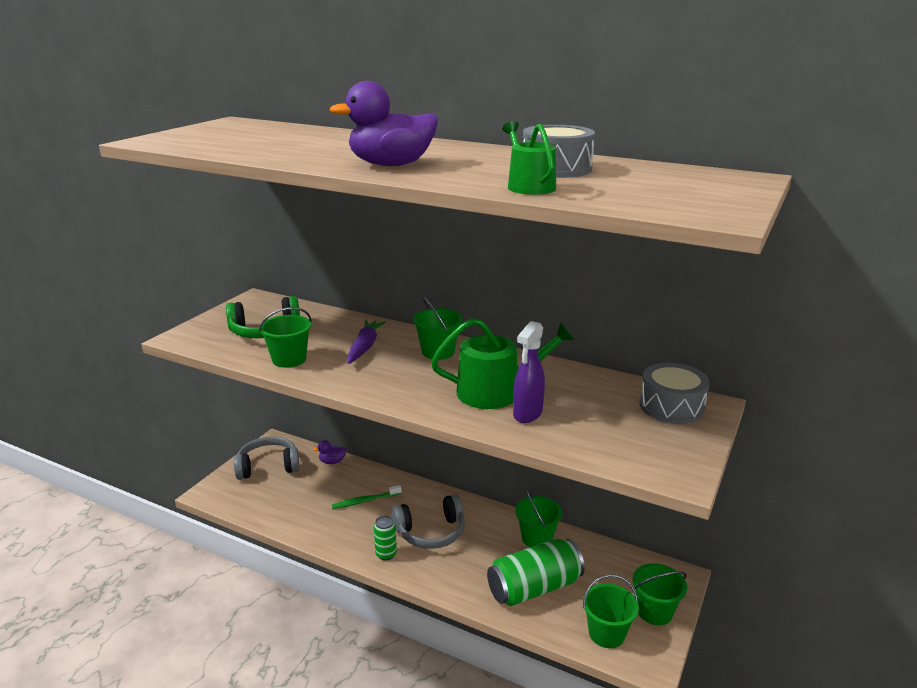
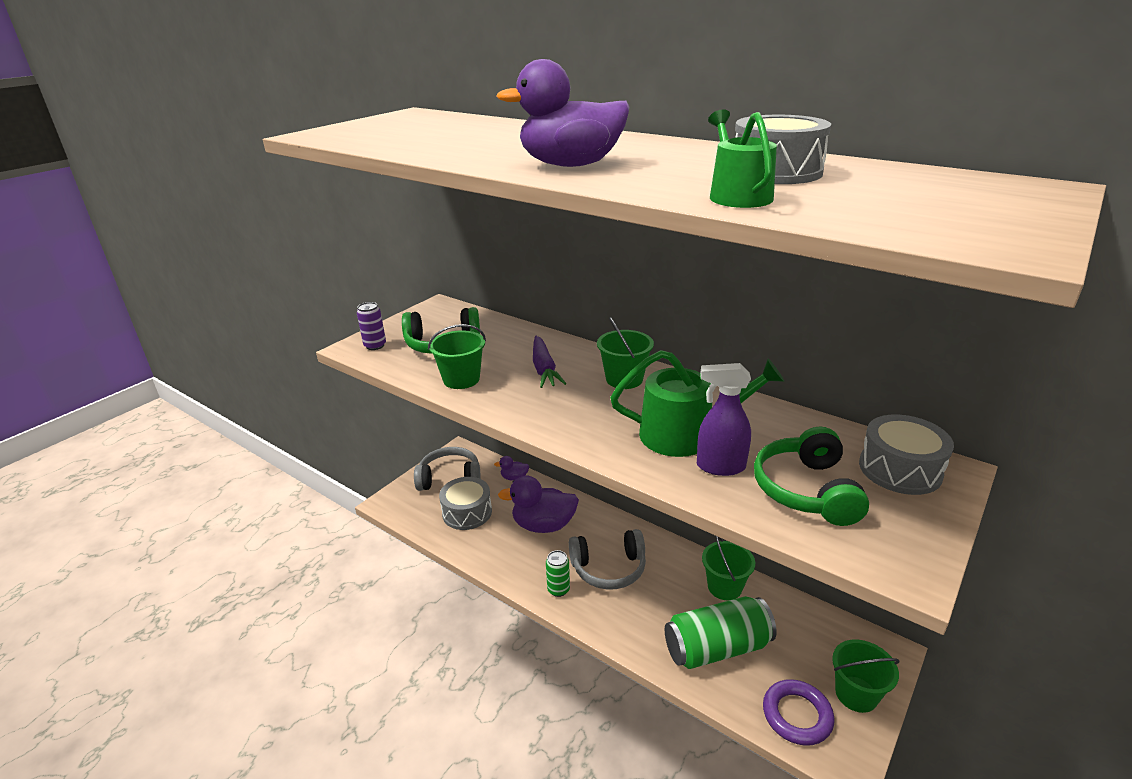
camera: 10 degrees right, 5 degrees up
green toothbrush [332,485,402,509] -> purple duck [498,475,579,533]
purple carrot [347,320,386,364] -> purple carrot turned 150 degrees clockwise [533,336,566,388]
purple spray bottle [513,321,545,423] -> purple spray bottle turned 60 degrees clockwise [697,363,751,476]
green bucket [583,574,639,648] -> purple ring [763,679,834,746]
none -> purple can [357,302,386,350]
none -> grey drum [439,477,492,530]
none -> green headphones [754,427,869,526]

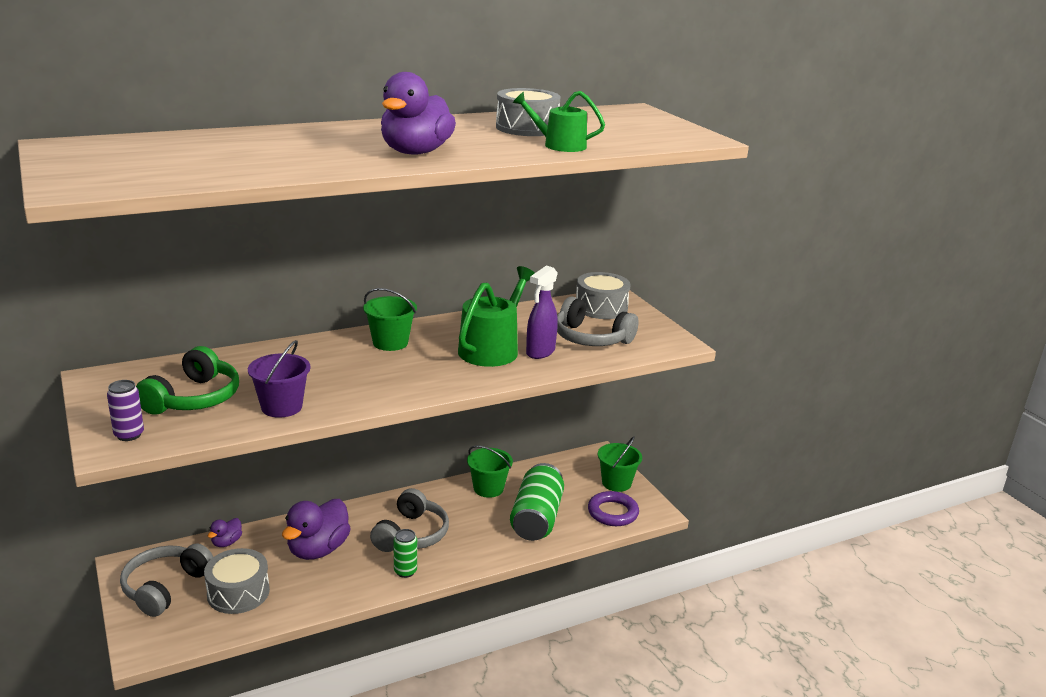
camera: 65 degrees left, 5 degrees down
green bucket [428,324,486,389] -> purple bucket [248,340,311,418]
purple carrot [533,336,566,388] -> none
green headphones [754,427,869,526] -> grey headphones [557,296,639,346]

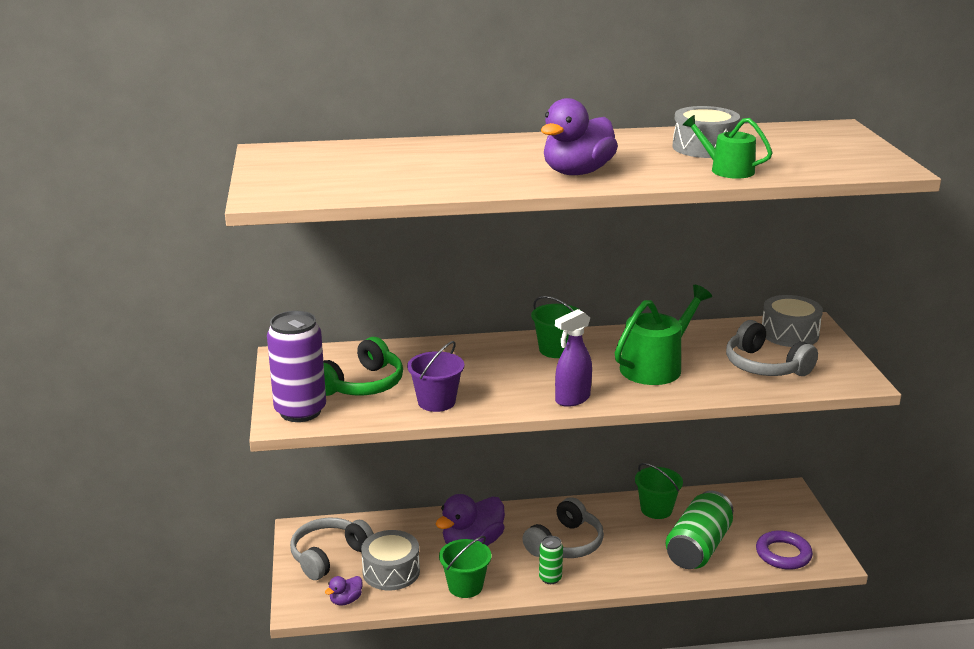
camera: 20 degrees right, 0 degrees up
purple can [107,380,144,441] -> purple can [267,311,326,422], size x2.01
purple duck [208,518,242,547] -> purple duck moved to [325,576,362,606]
purple spray bottle [526,265,558,359] -> purple spray bottle moved to [555,309,592,407]
green bucket [598,437,642,492] -> green bucket moved to [439,536,491,598]

